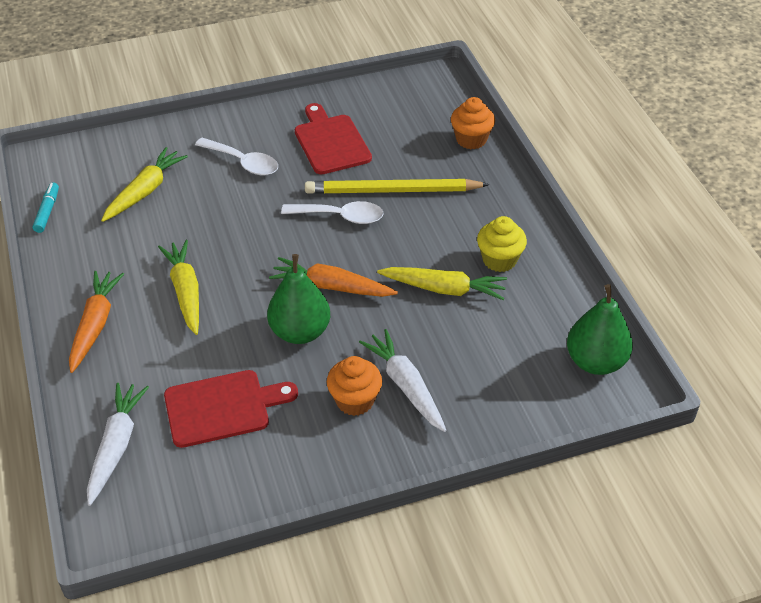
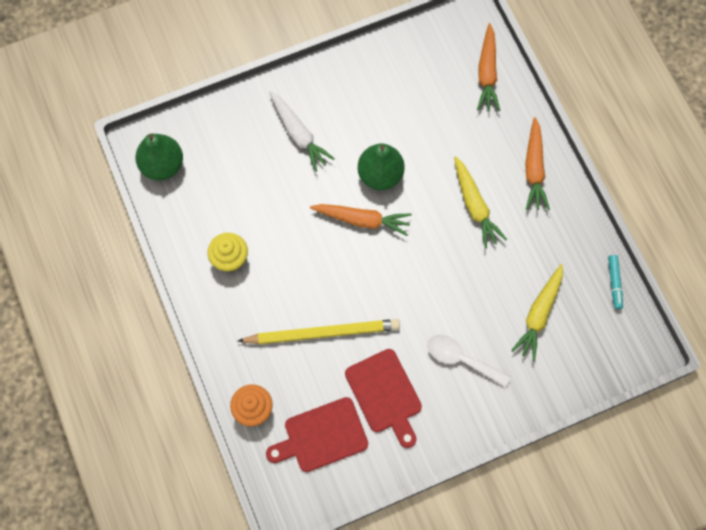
camera: 175 degrees right, 25 degrees up
white carrot [87,383,149,506] -> orange carrot [477,23,500,111]
red cutting board [164,370,298,448] -> red cutting board moved to [266,397,368,472]
white spoon [281,201,384,224] -> none
orange cupcake [327,356,382,416] -> none
yellow carrot [377,267,507,300] -> none

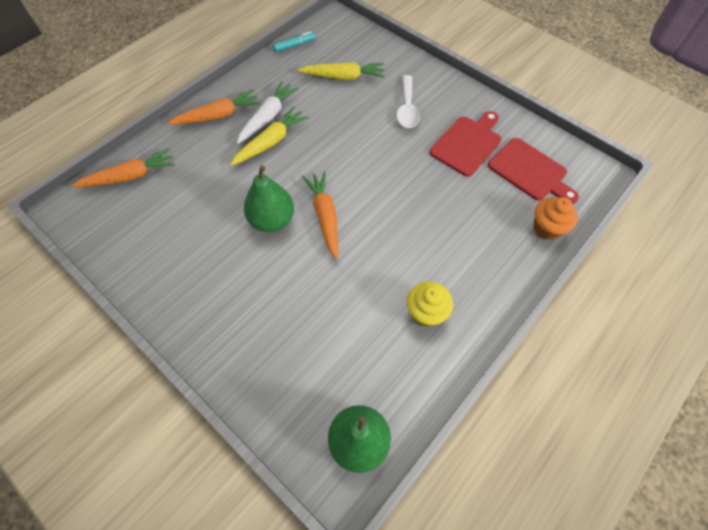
camera: 115 degrees left, 10 degrees down
yellow pencil [238,319,400,344] -> none
white carrot [269,91,335,172] -> white carrot moved to [237,81,299,144]

